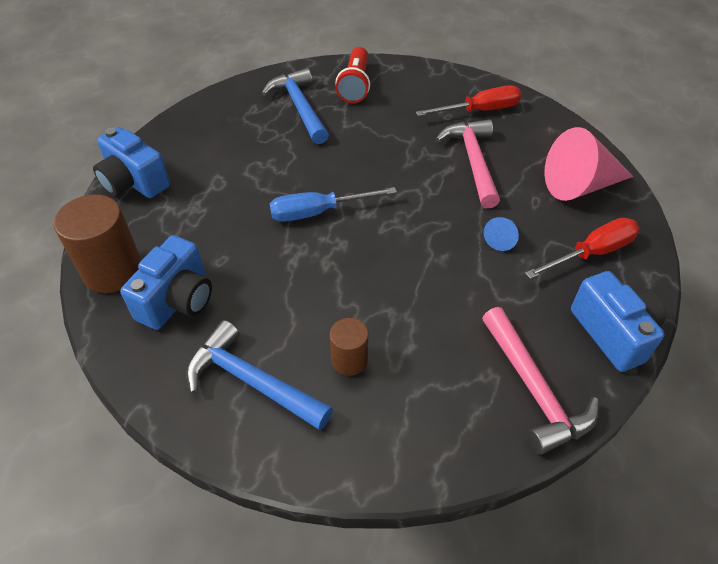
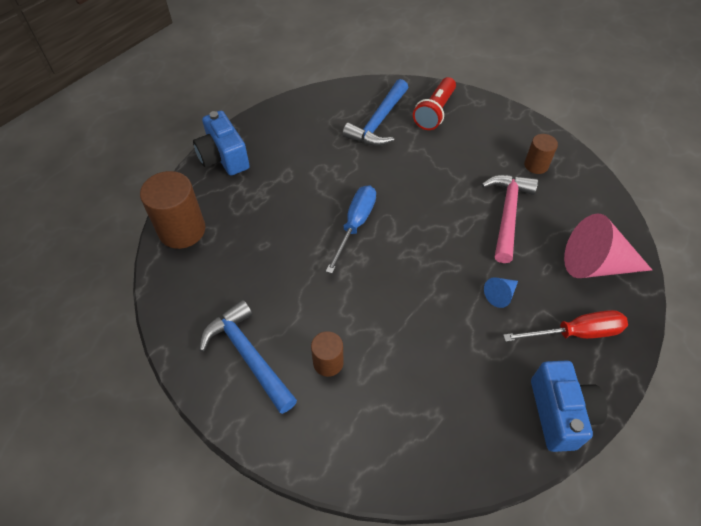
camera: 20 degrees right, 5 degrees up
blue camera [120,235,212,330] -> none
blue hammer [262,68,329,144] -> blue hammer turned 150 degrees counterclockwise [342,79,409,146]
blue screwdriver [270,187,397,222] -> blue screwdriver turned 105 degrees clockwise [326,185,376,274]
red screwdriver [416,86,521,116] -> brown cylinder [524,134,558,174]
pink hammer [482,307,599,455] -> none

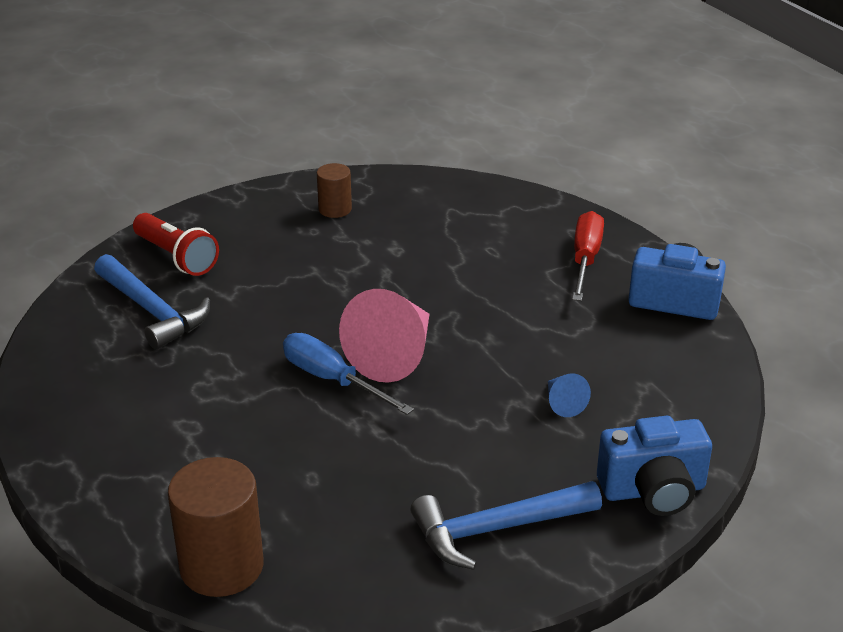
camera: 70 degrees left, 20 degrees down
blue camera [193,111,250,175] -> blue camera moved to [597,416,712,516]
brown cylinder [311,331,344,377] -> none
pink hammer [481,175,538,263] -> none
blue cone [484,277,518,308] -> blue cone moved to [548,374,591,417]
pink cone [564,214,652,278] -> pink cone moved to [339,289,430,383]

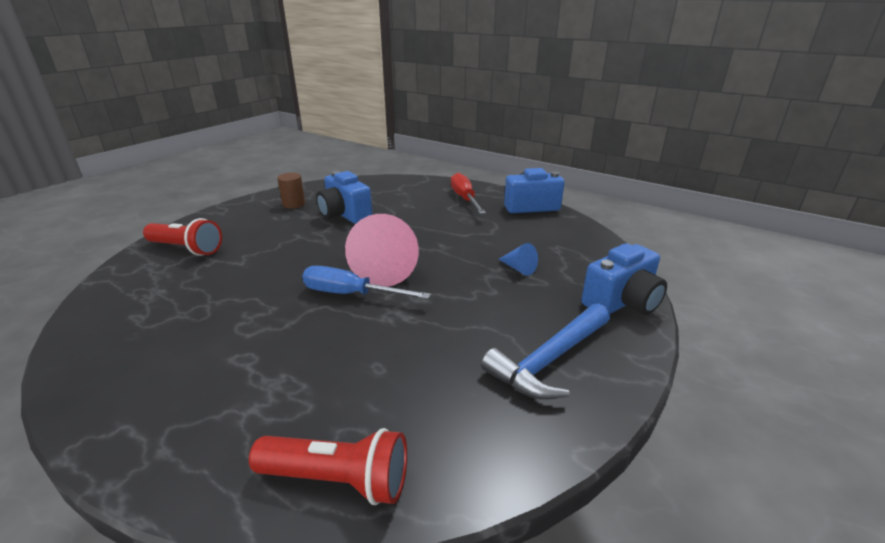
camera: 25 degrees left, 5 degrees down
blue hammer [94,254,210,349] -> none
brown cylinder [168,457,264,597] -> red flashlight [249,428,407,505]
none -> blue camera [316,171,373,223]

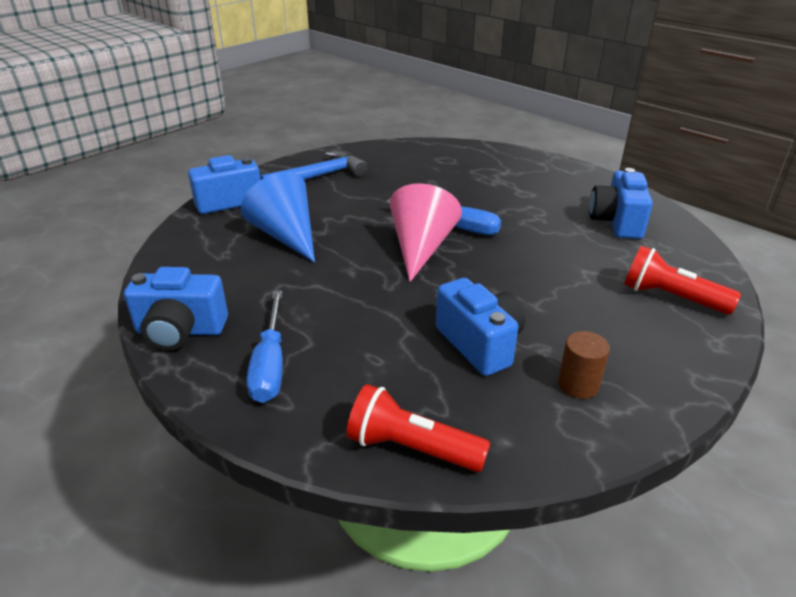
camera: 170 degrees left, 5 degrees up
red flashlight [249,428,407,505] -> red flashlight moved to [346,384,490,472]
red screwdriver [451,173,486,214] -> blue screwdriver [247,291,283,403]
blue cone [499,243,538,276] -> blue cone [241,172,315,263], size x2.16
none -> blue camera [589,168,653,239]

